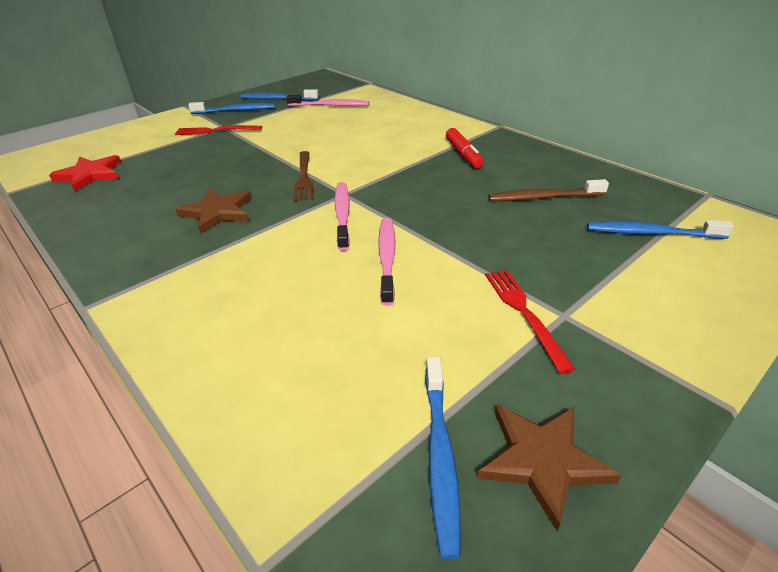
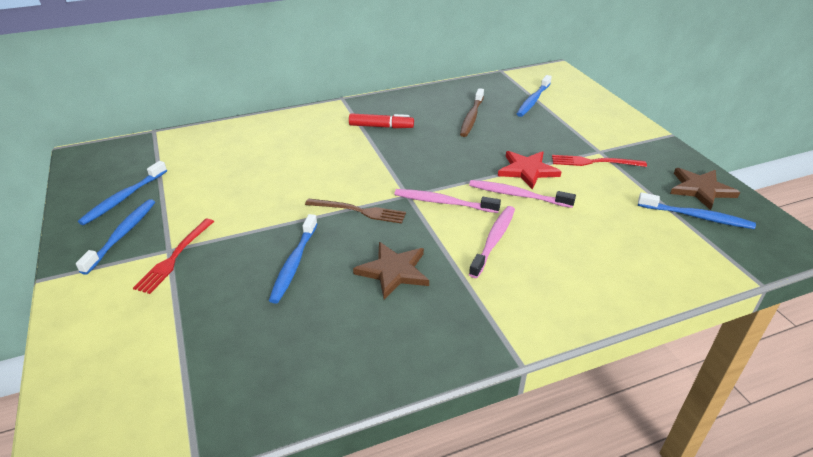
camera: 70 degrees left, 0 degrees up
red star [49,155,121,191] -> red star moved to [498,151,562,189]
pink toothbrush [286,95,369,106] -> pink toothbrush moved to [469,206,515,278]
none -> blue toothbrush [269,214,318,304]

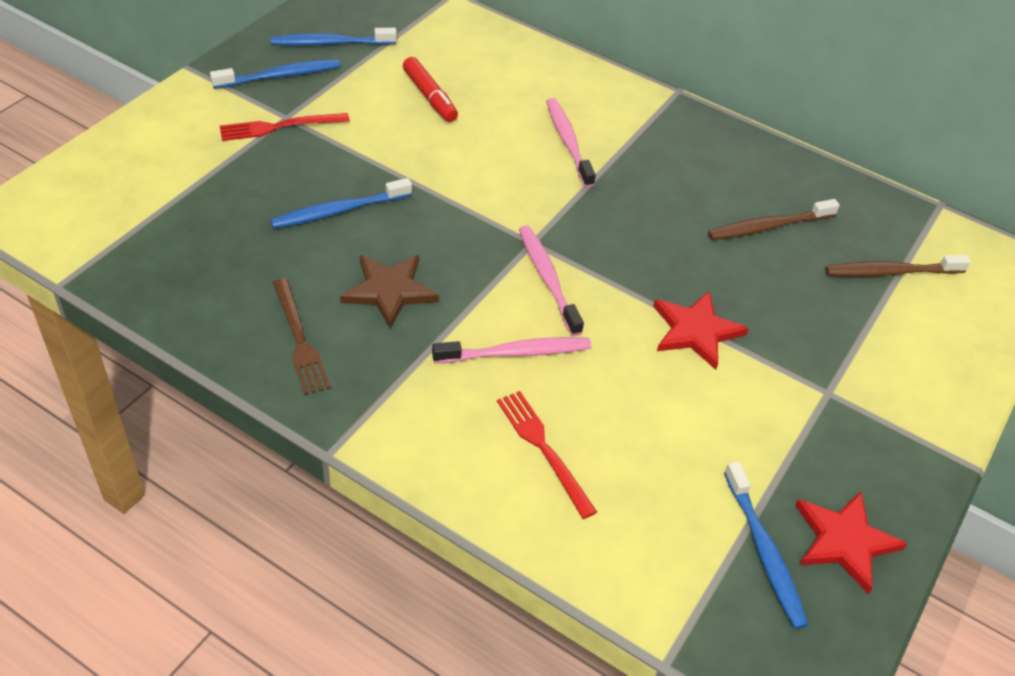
camera: 50 degrees right, 10 degrees up
brown fork [305,198,406,224] -> brown fork moved to [273,278,331,395]
red marker [349,113,414,128] -> red marker moved to [403,57,458,122]
pink toothbrush [469,180,576,208] -> pink toothbrush moved to [546,98,596,188]
blue toothbrush [517,75,552,117] -> brown toothbrush [825,255,971,277]
red fork [552,155,647,167] -> red fork moved to [497,391,597,519]
brown star [670,168,740,210] -> red star [795,491,907,594]

